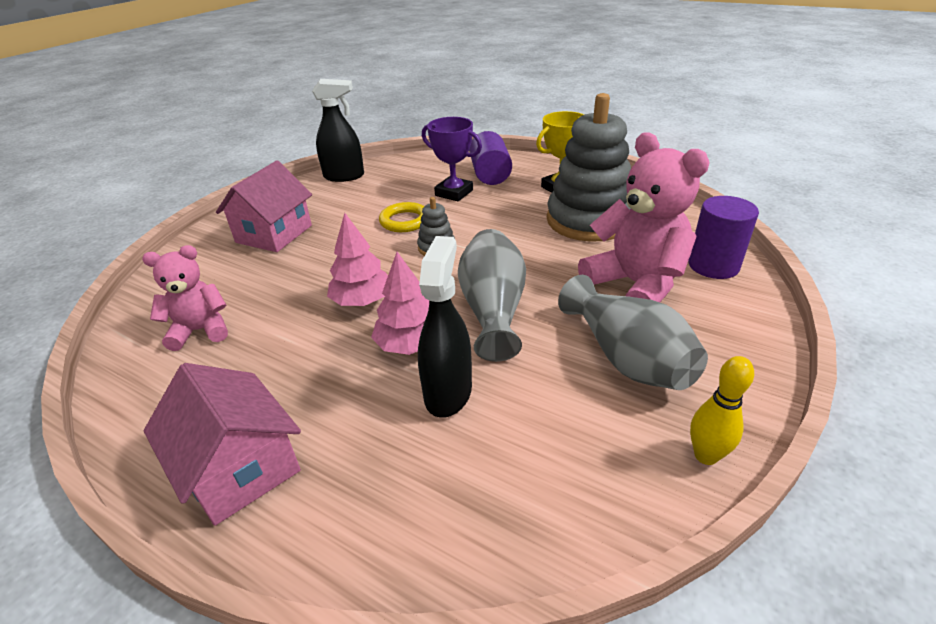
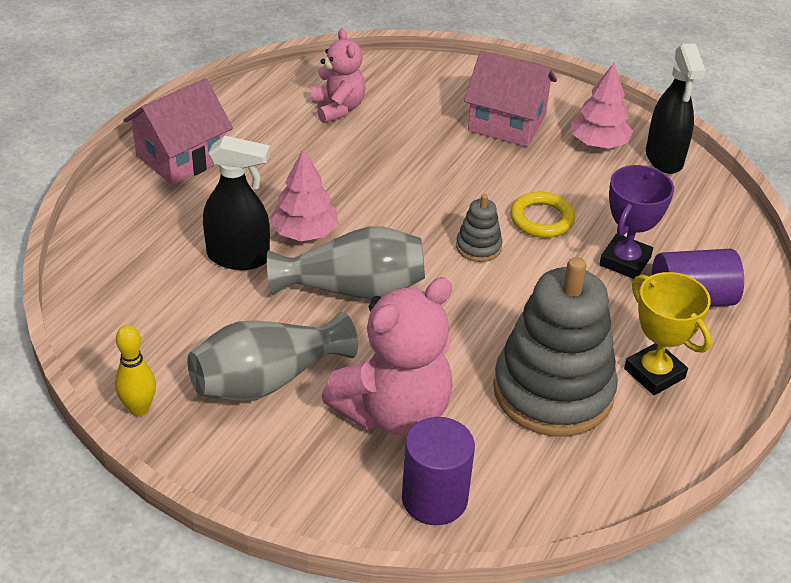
camera: 85 degrees right, 5 degrees up
pink tree [327,213,388,306] -> pink tree moved to [571,63,633,149]

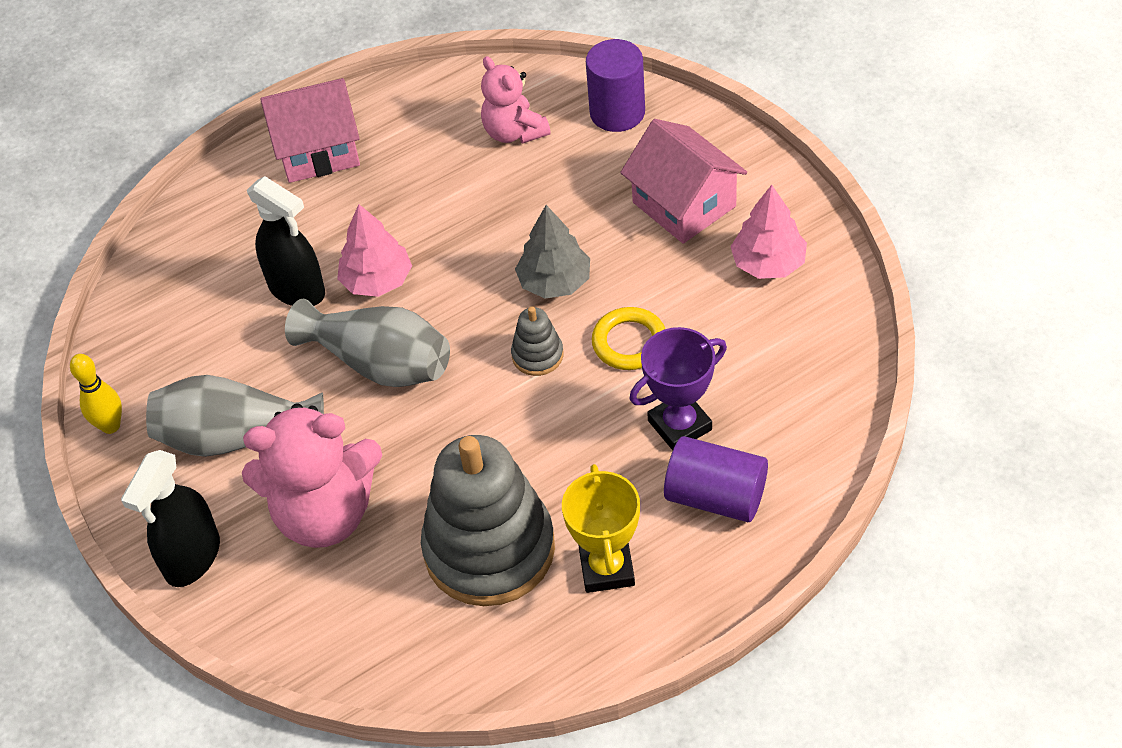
camera: 35 degrees right, 10 degrees up
pink teddy bear [311,29,366,123] -> pink teddy bear turned 135 degrees clockwise [481,56,551,144]
purple cylinder [402,417,475,525] -> purple cylinder moved to [586,39,645,132]
black spray bottle [646,44,706,174] -> black spray bottle moved to [121,450,220,587]
none -> grey tree [515,205,590,298]

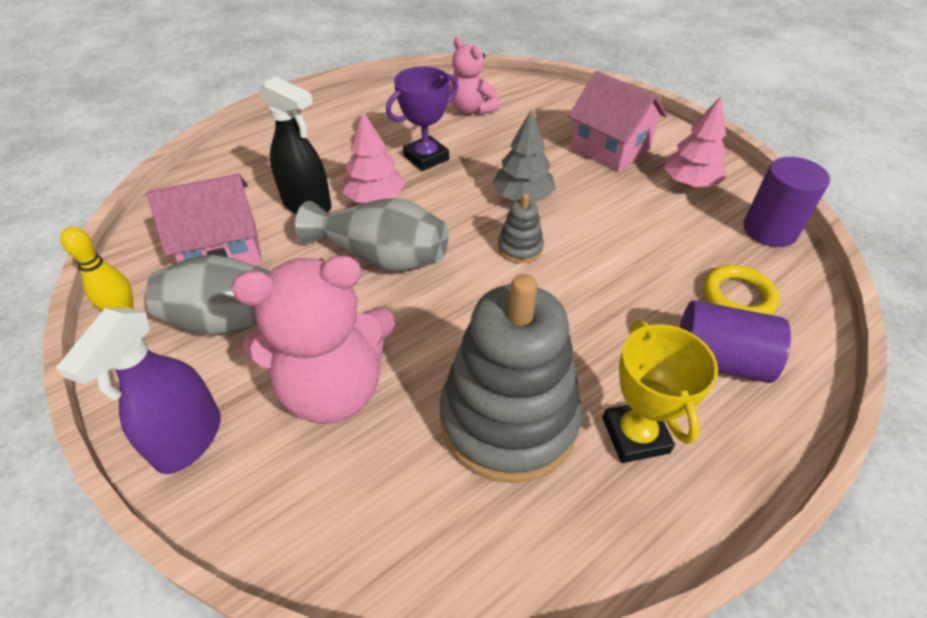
camera: 10 degrees left, 5 degrees down
black spray bottle [121,450,220,587] -> purple spray bottle [56,307,220,474]
pink house [260,78,360,183] -> pink house moved to [147,174,262,266]
purple cylinder [586,39,645,132] -> purple cylinder moved to [743,157,830,247]
yellow ring [592,307,665,370] -> yellow ring moved to [704,265,779,315]
purple trophy [629,327,727,450] -> purple trophy moved to [386,66,458,171]

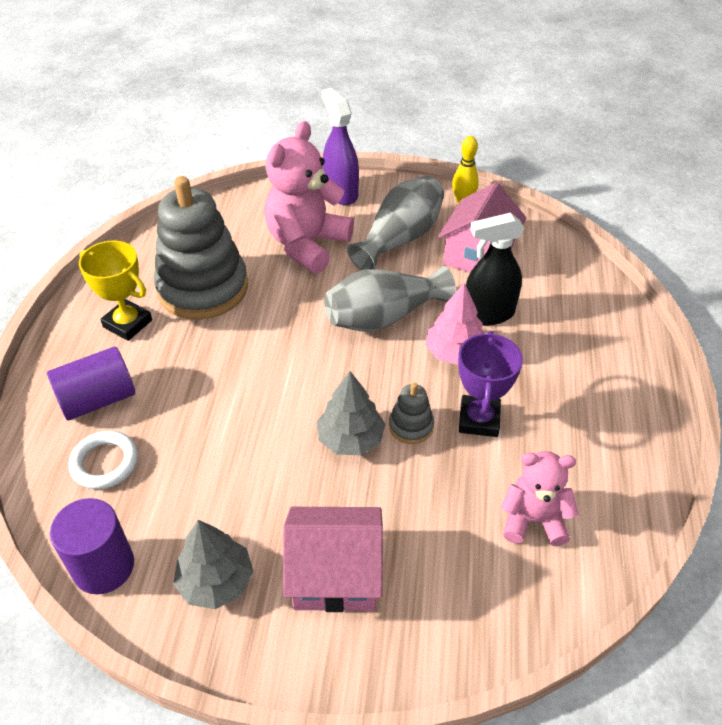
camera: 135 degrees right, 0 degrees up
grey stacking toy [498,194,544,263] -> grey stacking toy moved to [389,383,434,444]
pink tree [664,96,727,187] -> grey tree [173,520,254,609]
yellow ring [704,265,779,315] -> white ring [68,431,138,489]

